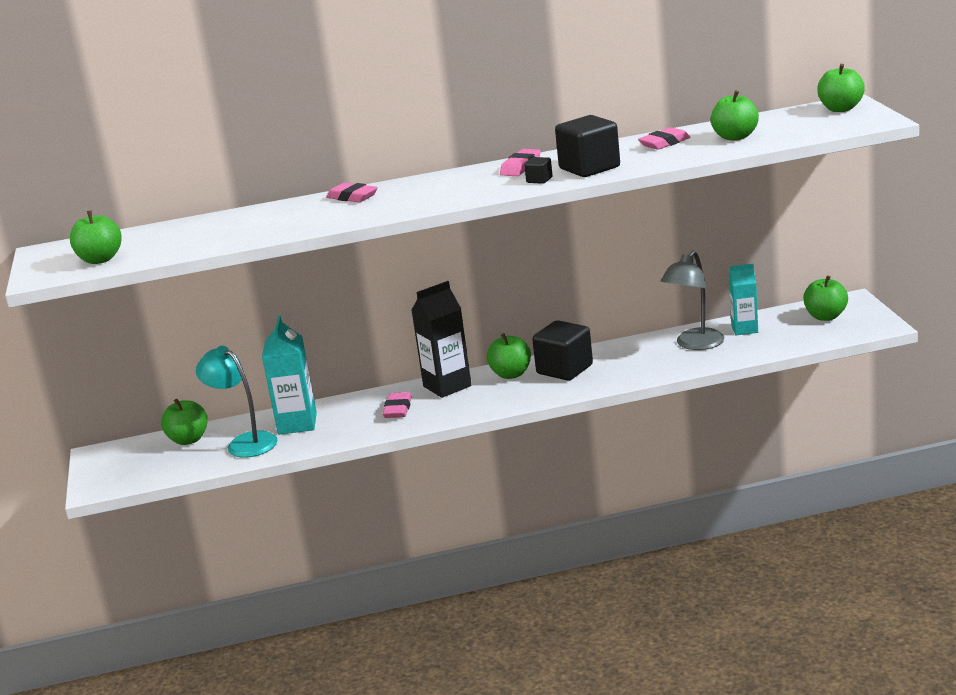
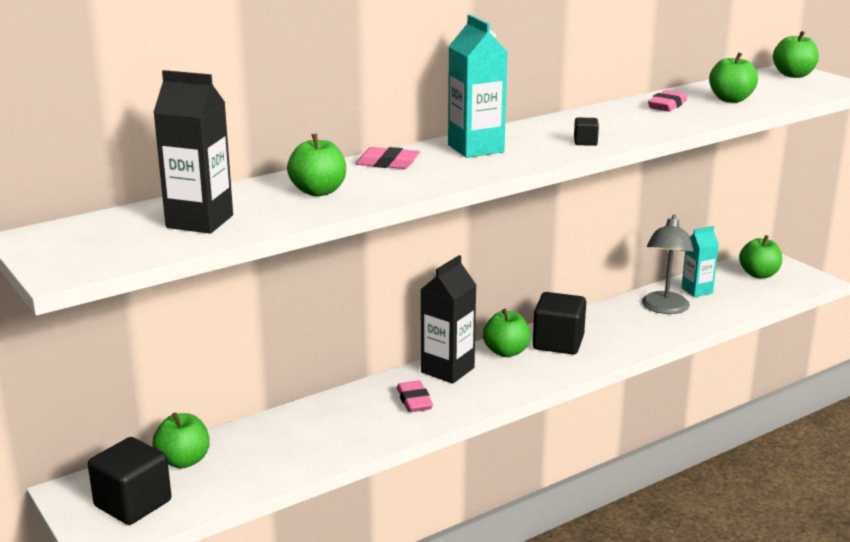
camera: 25 degrees left, 0 degrees up
green apple [70,210,122,264] -> green apple moved to [287,133,346,196]
turquoise lamp [196,346,278,458] -> none
turquoise carton [262,315,317,435] -> turquoise carton moved to [448,15,508,158]
pink eraser [500,149,541,176] -> none
black cube [555,115,620,177] -> black cube moved to [88,437,171,525]
none -> black carton [153,70,233,233]

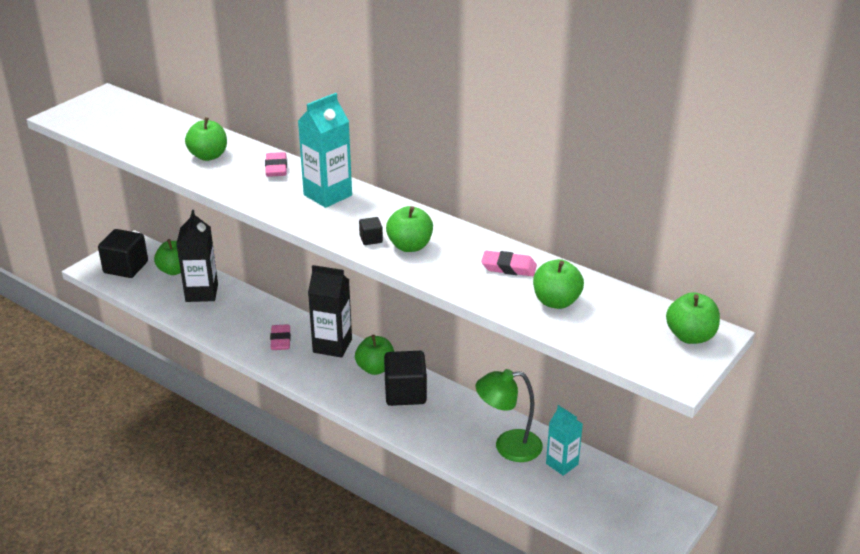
camera: 70 degrees right, 10 degrees up
black carton [153,70,233,233] -> black carton moved to [176,210,218,302]
pink eraser [397,380,433,412] -> pink eraser turned 60 degrees counterclockwise [270,324,291,350]
grey lamp [642,215,694,314] -> green lamp [476,369,543,462]
green apple [739,235,782,278] -> green apple moved to [386,206,433,252]

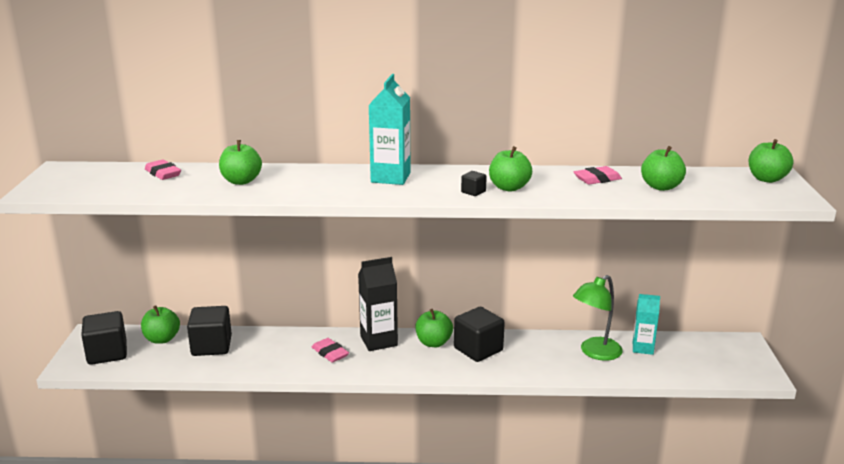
camera: 35 degrees left, 10 degrees down
black carton [176,210,218,302] -> black cube [187,306,232,356]
pink eraser [265,152,287,177] -> pink eraser moved to [145,159,181,180]

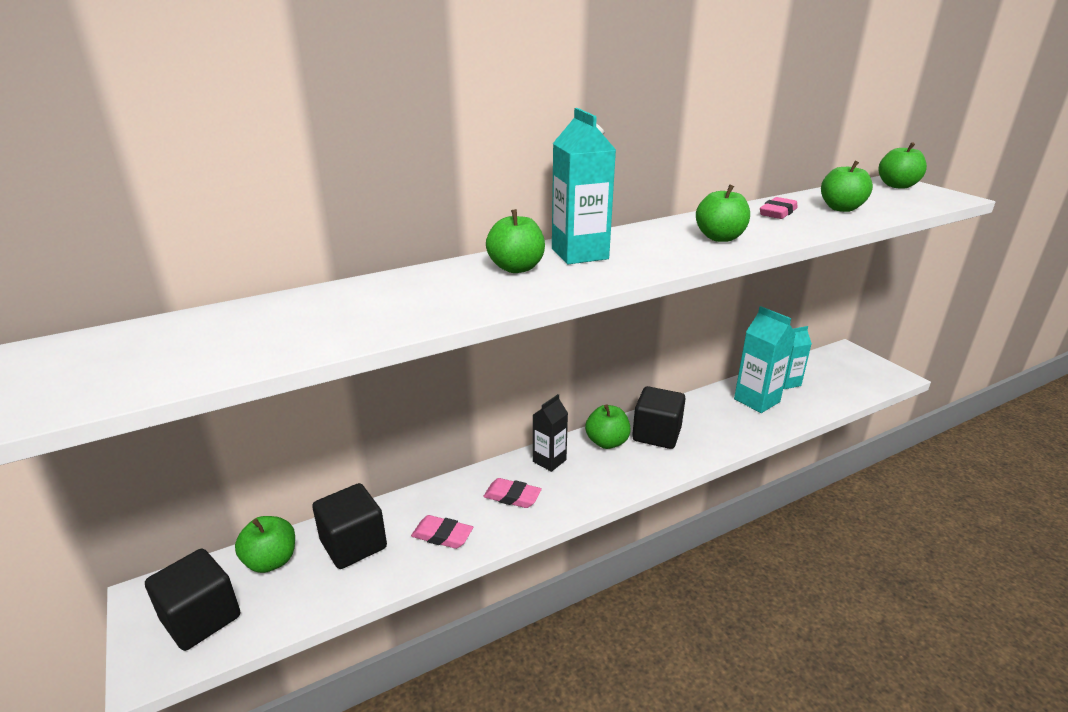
camera: 30 degrees left, 5 degrees up
pink eraser [145,159,181,180] -> pink eraser moved to [411,515,473,549]
green apple [219,140,262,185] -> green apple moved to [486,209,545,273]
black carton [358,257,398,351] -> black carton [533,394,568,472], size x0.66
black cube [461,171,487,196] -> none
green lamp [573,275,623,361] -> turquoise carton [734,306,796,413]

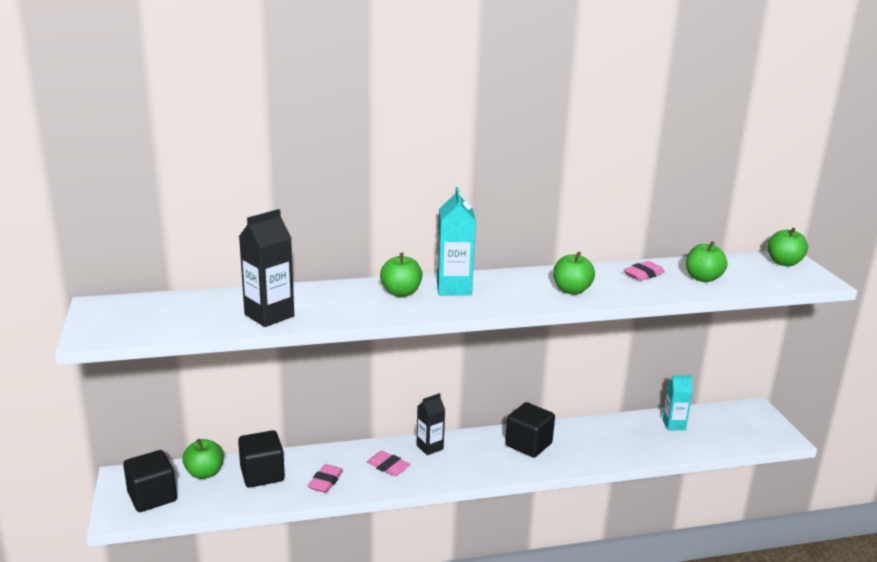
camera: 15 degrees right, 5 degrees down
pink eraser [411,515,473,549] -> pink eraser turned 75 degrees clockwise [308,464,343,493]
green apple [585,404,631,449] -> none
turquoise carton [734,306,796,413] -> none
none -> black carton [239,209,294,327]

